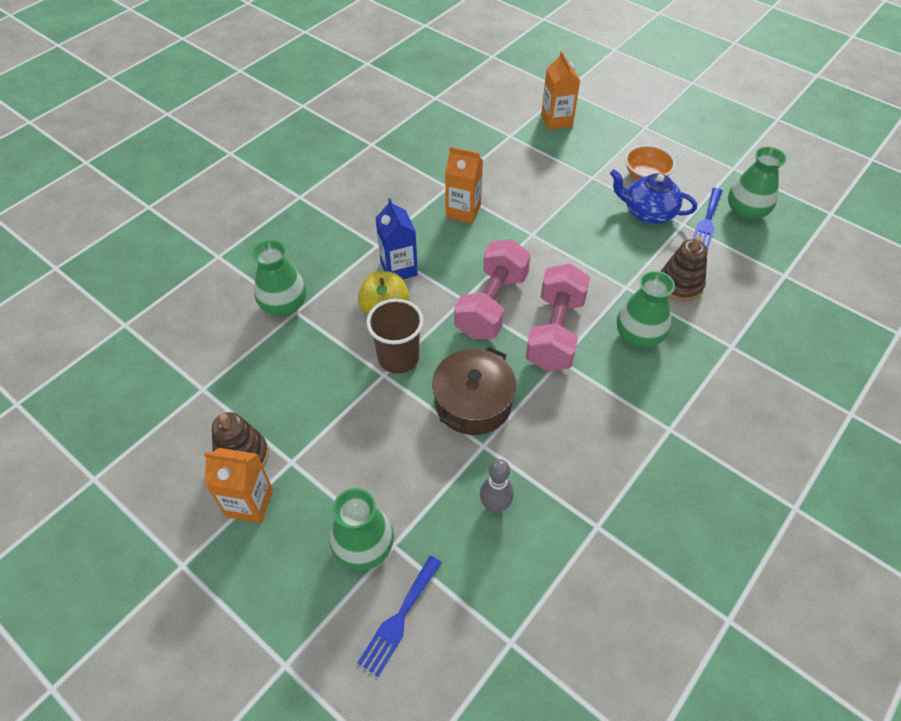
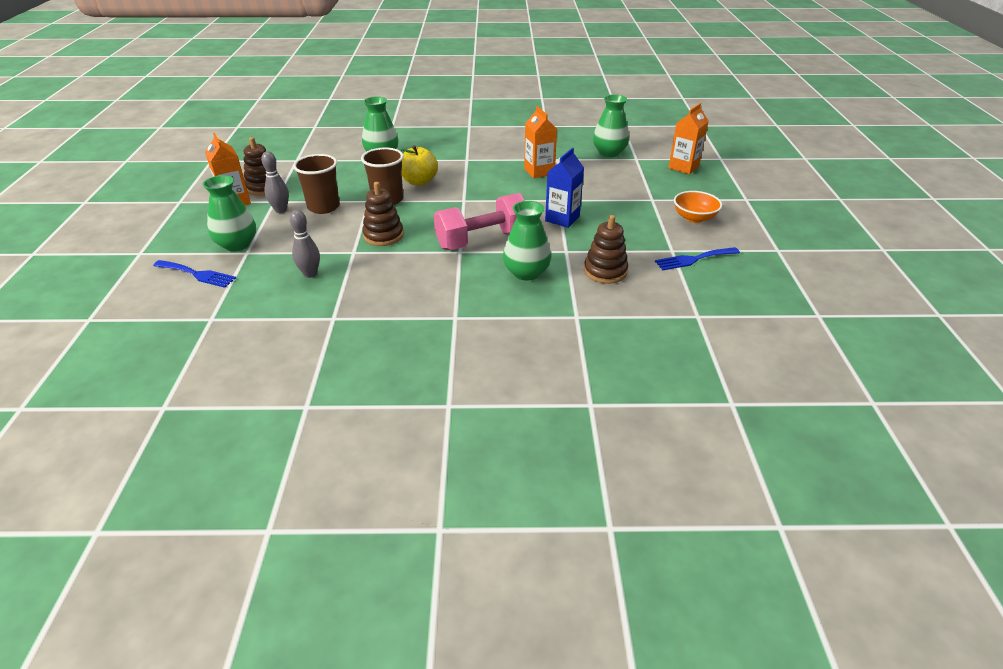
camera: 50 degrees right, 15 degrees down
blue fork [357,556,442,677] -> blue fork turned 150 degrees counterclockwise [153,260,236,288]
blue carton [376,198,418,279] -> blue carton moved to [545,148,584,228]
brown pot [432,347,517,435] -> brown stacking toy [362,182,404,246]
pink dumbbell [454,239,531,340] -> none
blue teapot [610,169,697,224] -> none
green vase [728,147,787,221] -> green vase moved to [593,94,629,157]
none -> grey bowling pin [261,151,289,213]
none -> brown cup [293,154,340,214]

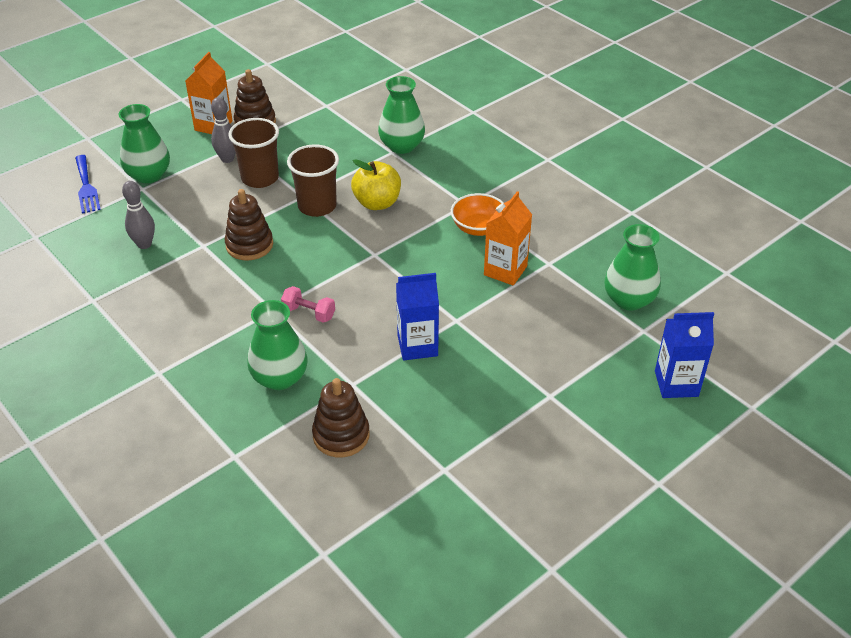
camera: 50 degrees right, 5 degrees up
pink dumbbell [434,193,525,250] -> pink dumbbell [281,286,335,323], size x0.46
blue fork [655,247,740,270] -> none
orange carton [668,103,709,174] -> blue carton [655,312,714,398]
orange bowl [674,191,722,223] -> orange bowl moved to [451,193,504,236]

